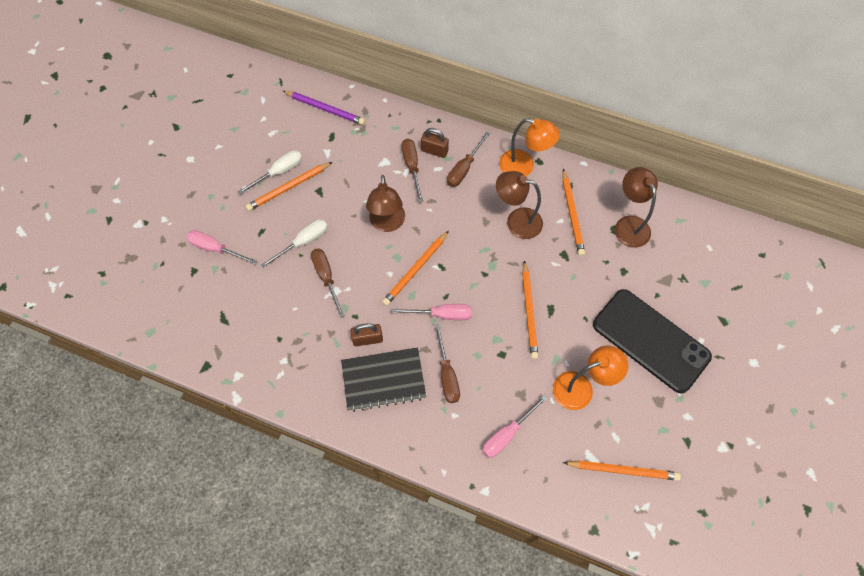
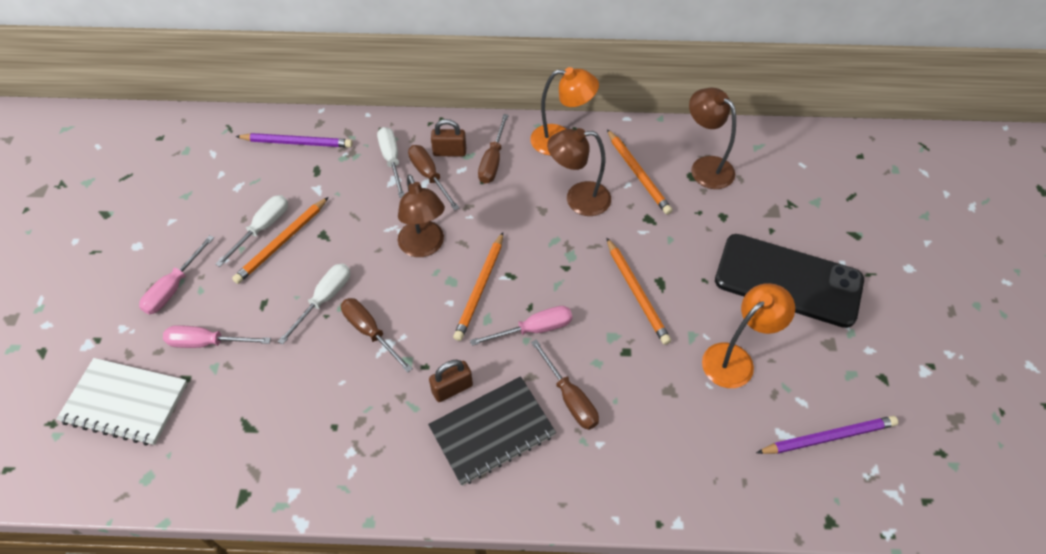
camera: 20 degrees left, 10 degrees down
pink screwdriver [482,395,548,458] -> pink screwdriver moved to [139,235,214,314]
orange pencil [563,460,681,481] -> purple pencil [756,416,898,454]
none -> white notebook [56,358,188,445]
none -> white screwdriver [377,127,404,198]

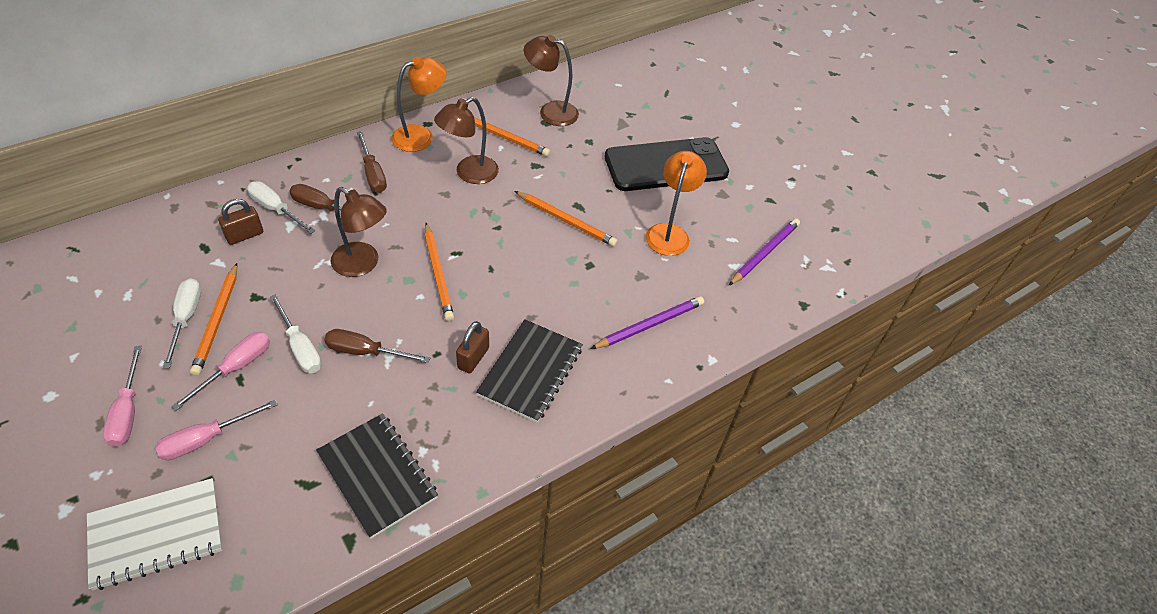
camera: 40 degrees left, 5 degrees down
purple pencil [235,133,353,148] -> purple pencil moved to [590,296,704,349]
white screwdriver [278,263,350,345] -> white screwdriver turned 150 degrees clockwise [270,294,321,373]
brown padlock [431,119,466,157] -> brown padlock moved to [218,199,263,245]
pink screwdriver [470,306,572,346] -> pink screwdriver moved to [171,332,270,411]
brown screwdriver [531,339,599,430] -> none
none -> black notebook [316,413,438,539]

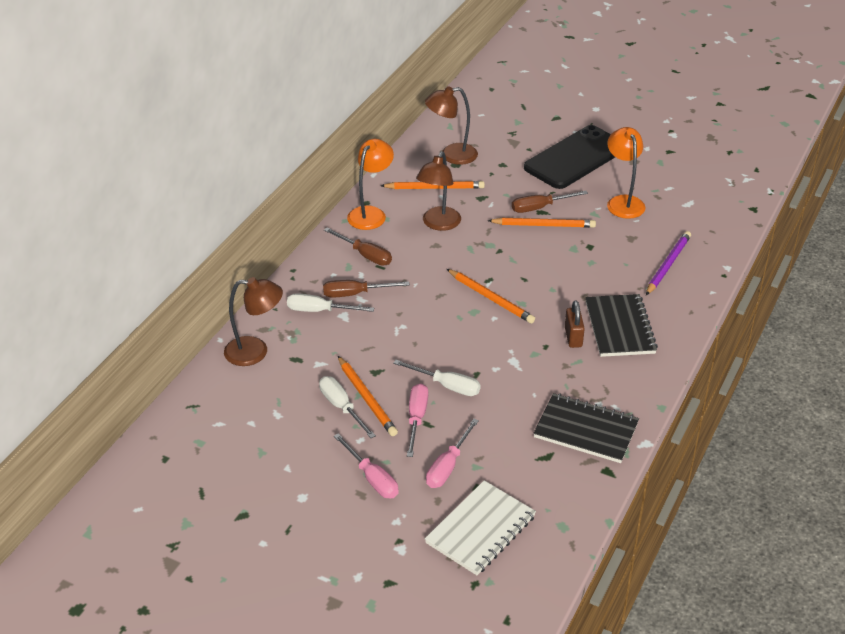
camera: 25 degrees left, 10 degrees down
brown padlock [218,199,263,245] -> none
brown screwdriver [324,329,431,363] -> brown screwdriver moved to [512,191,588,213]
brown lamp [330,187,387,277] -> brown lamp moved to [224,277,283,366]
purple pencil [729,218,800,285] -> none

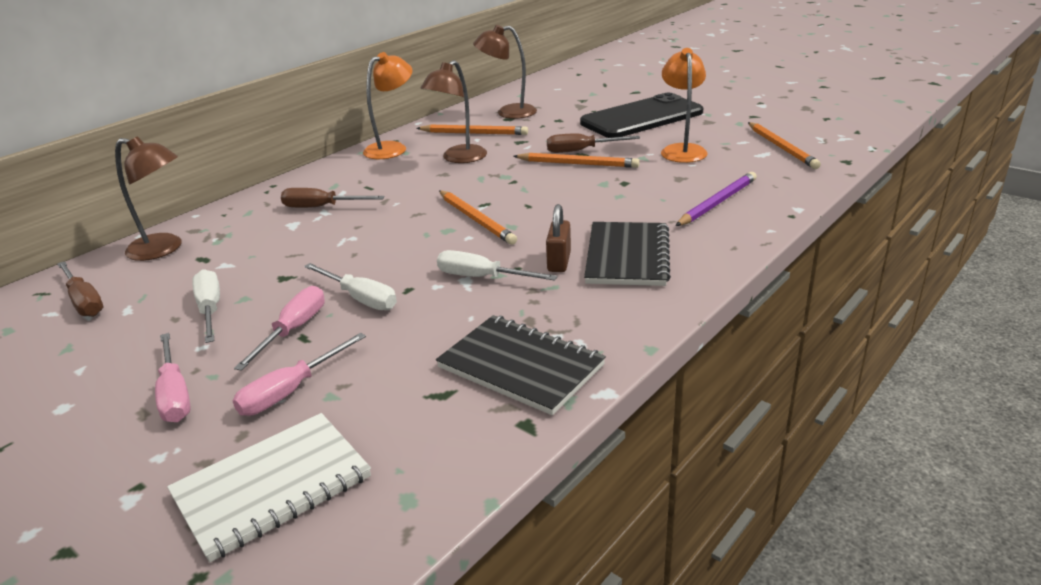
camera: 15 degrees right, 10 degrees down
white screwdriver [287,293,374,312] -> white screwdriver moved to [437,250,558,281]
brown screwdriver [324,228,392,266] -> brown screwdriver moved to [57,261,104,317]
orange pencil [338,356,398,436] -> orange pencil moved to [748,122,821,169]

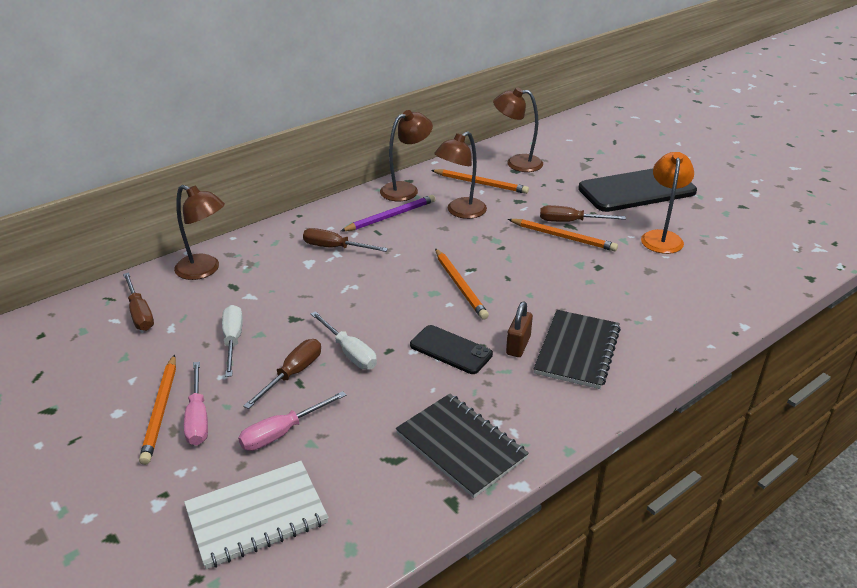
camera: 10 degrees right, 5 degrees up
pink screwdriver [234,286,325,371] -> brown screwdriver [243,339,321,409]
orange lamp [363,52,412,159] -> brown lamp [380,110,433,201]
white screwdriver [437,250,558,281] -> black phone [410,325,493,374]
purple pencil [676,172,757,226] -> purple pencil moved to [341,195,435,231]
orange pencil [748,122,821,169] -> orange pencil moved to [139,354,176,465]

